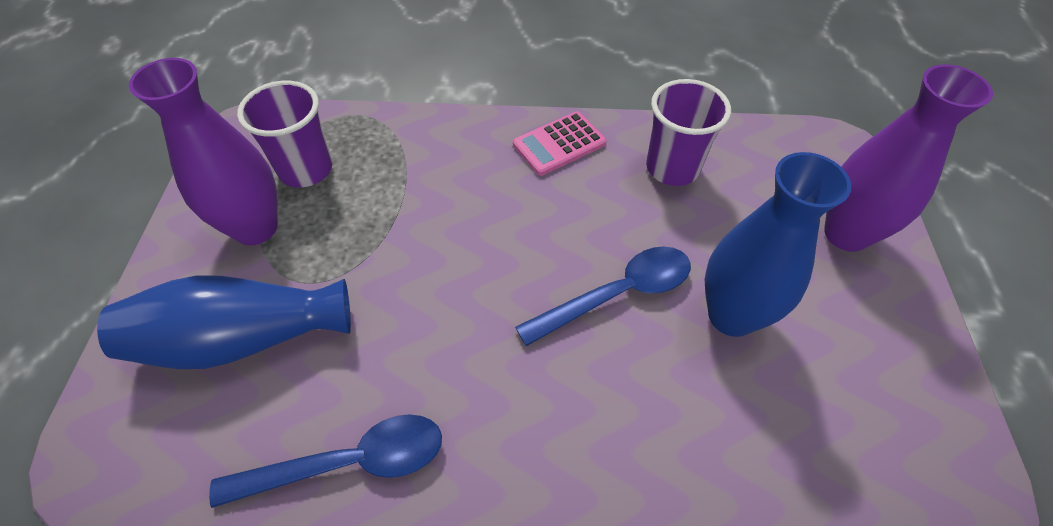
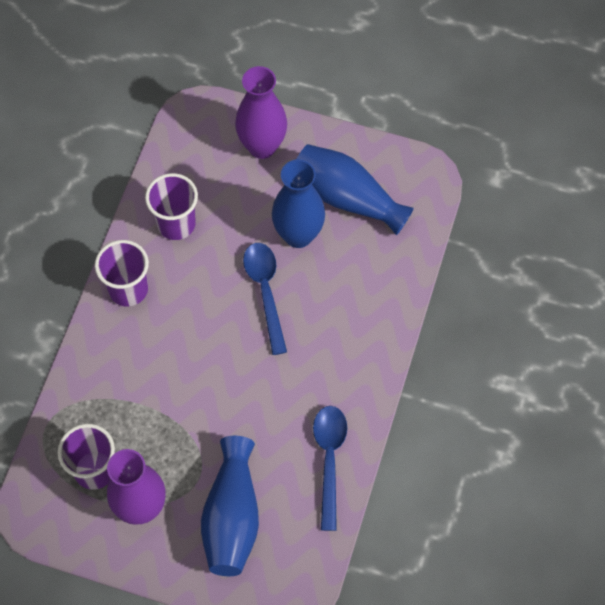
camera: 75 degrees left, 10 degrees up
pink calculator [513,111,606,176] -> purple cup [95,240,149,306]
none -> blue vase [296,144,414,235]

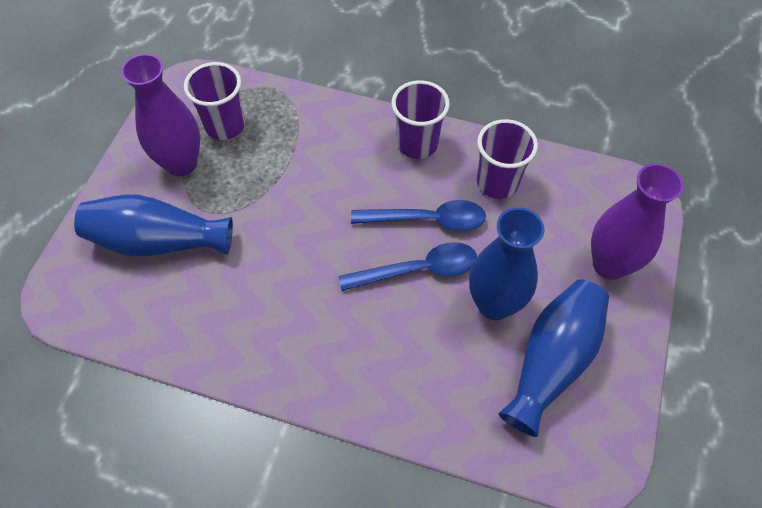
camera: 90 degrees right, 5 degrees down
blue spoon [313,406,347,531] -> blue spoon moved to [351,200,486,231]

